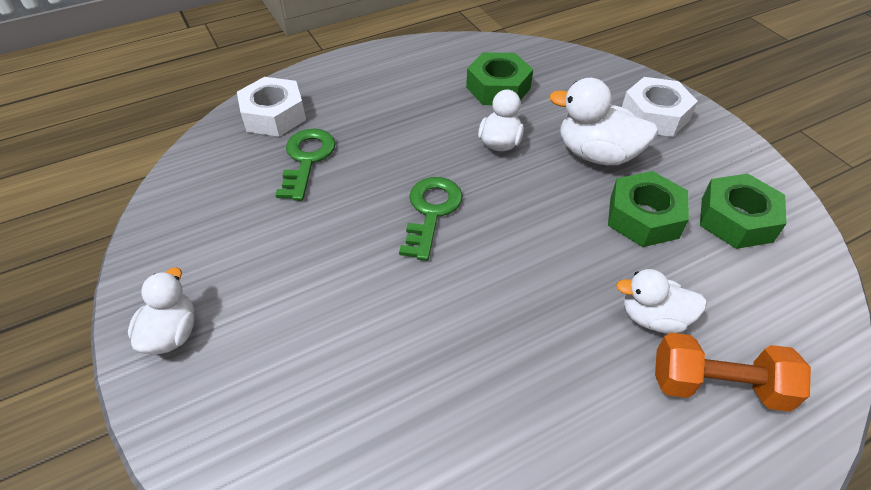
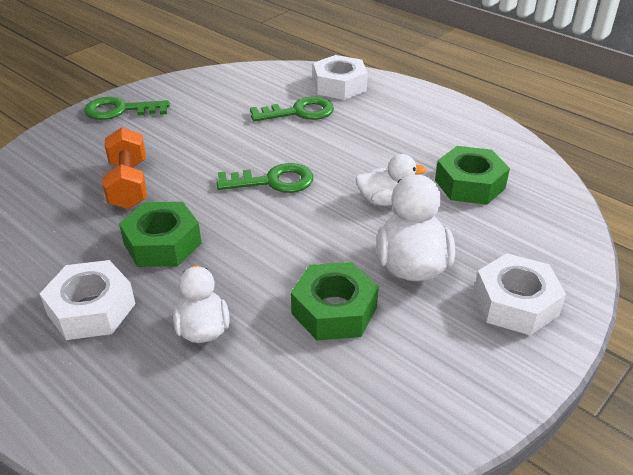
camera: 70 degrees right, 10 degrees down
white duck [128,267,195,354] -> green key [84,97,170,120]
orange dumbbell [655,333,811,412] -> orange dumbbell moved to [102,127,147,209]
green nut [700,174,787,249] -> green nut moved to [119,202,202,267]
none -> white nut [40,260,135,340]

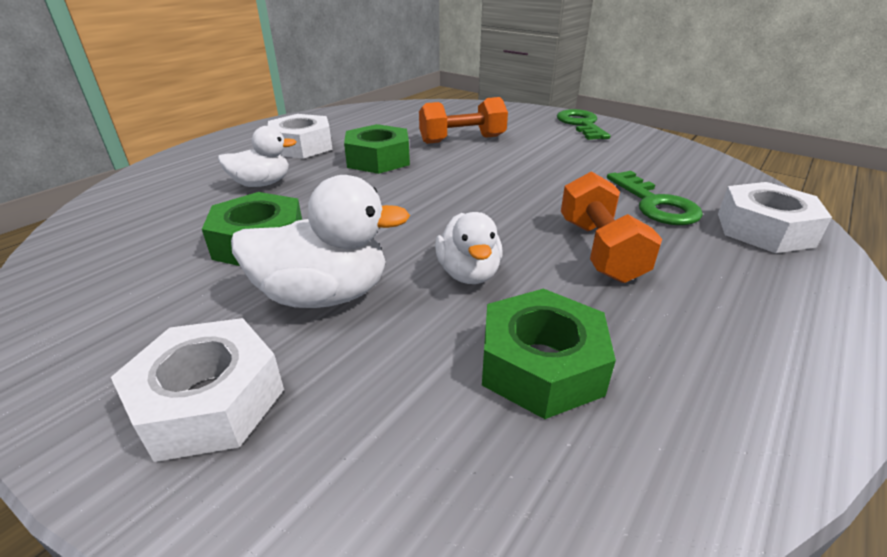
camera: 85 degrees right, 5 degrees down
green key [216,163,313,193] -> none
none -> orange dumbbell [561,171,662,283]

